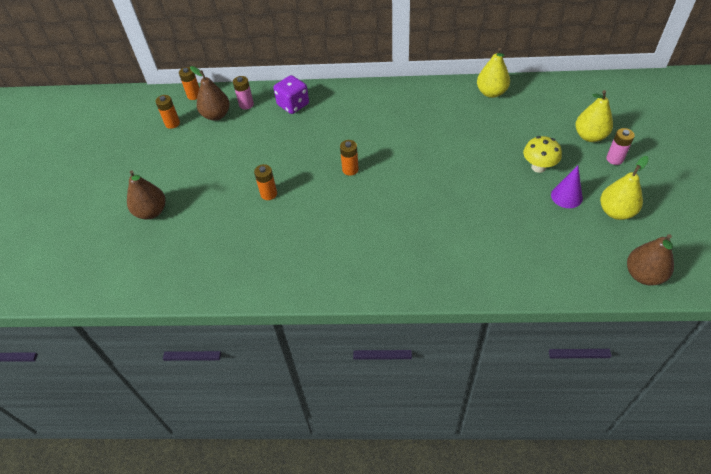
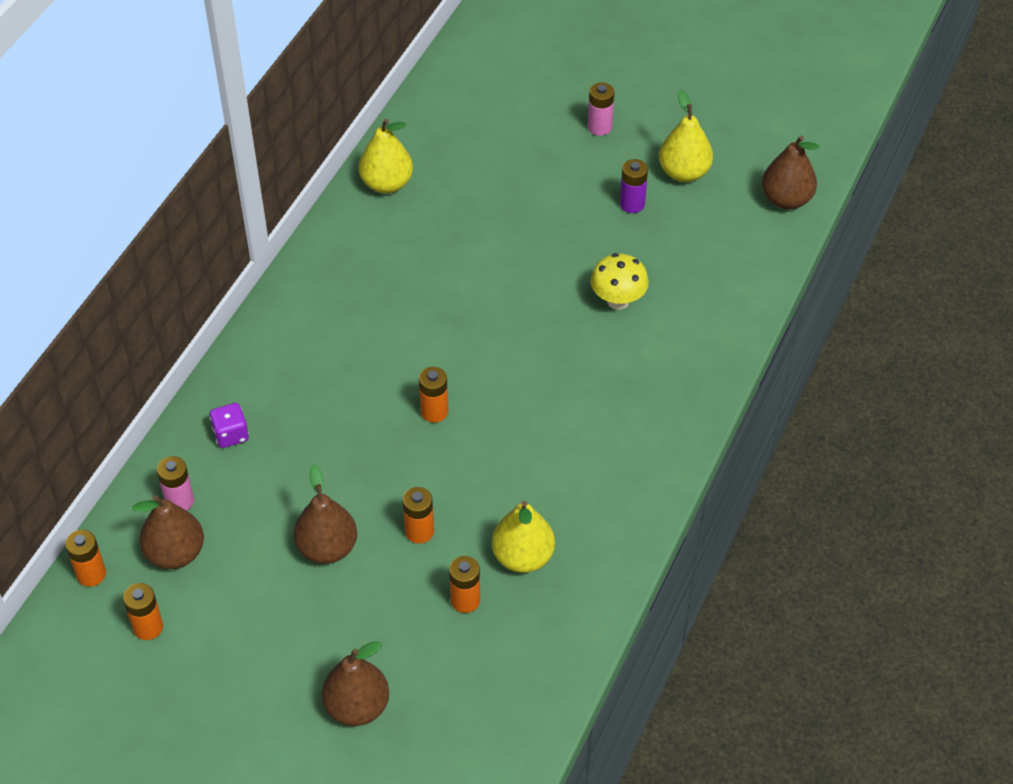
camera: 70 degrees left, 0 degrees up
purple dice [274,75,309,114] -> purple dice [210,403,249,448], size x0.66
yellow mushroom [523,136,562,173] -> yellow mushroom moved to [591,253,649,310]
purple cone [551,165,583,208] -> purple battery [620,159,648,213]
yellow pear [575,90,613,142] -> yellow pear moved to [492,501,555,573]
none -> brown pear [294,464,357,564]
none -> orange battery [449,556,480,613]

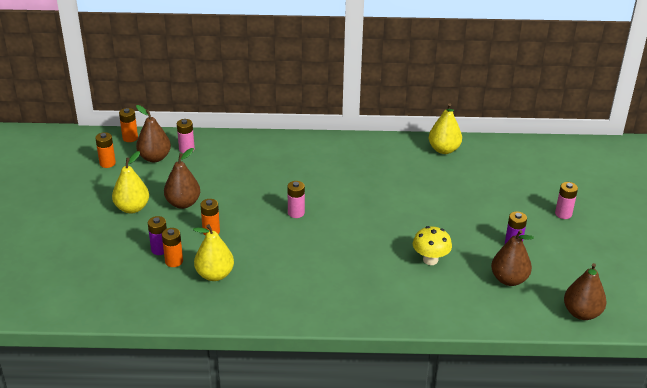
camera: 65 degrees right, 15 degrees down
purple dice [210,403,249,448] -> none
brown pear [322,641,389,726] -> brown pear moved to [491,230,534,286]
orange battery [419,367,448,423] -> pink battery [287,181,305,218]
yellow pear [659,90,713,182] -> yellow pear moved to [112,151,149,214]
none -> purple battery [148,216,167,255]

